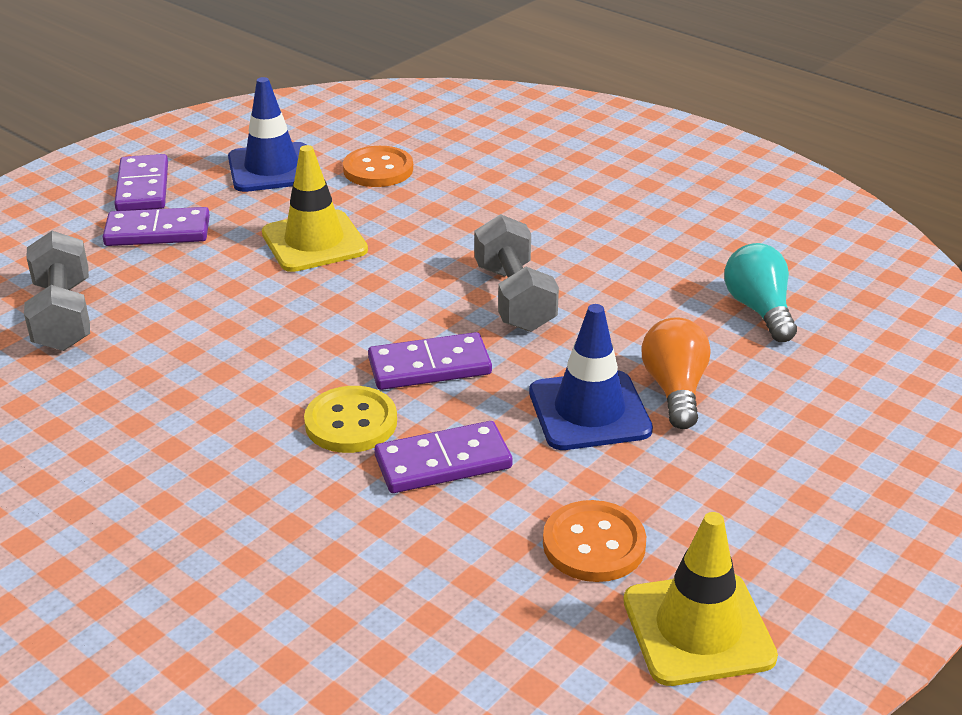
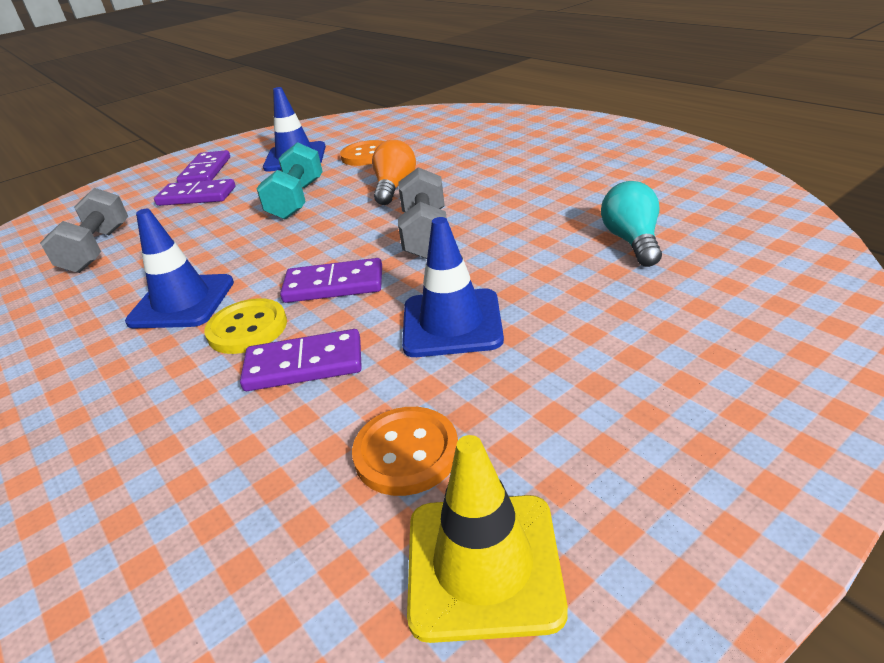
camera: 15 degrees right, 0 degrees up
yellow traffic cone [262,145,368,272] -> turquoise dumbbell [256,142,323,220]
orange light bulb [641,317,711,429] -> orange light bulb moved to [372,140,416,205]
none -> blue traffic cone [125,209,234,328]

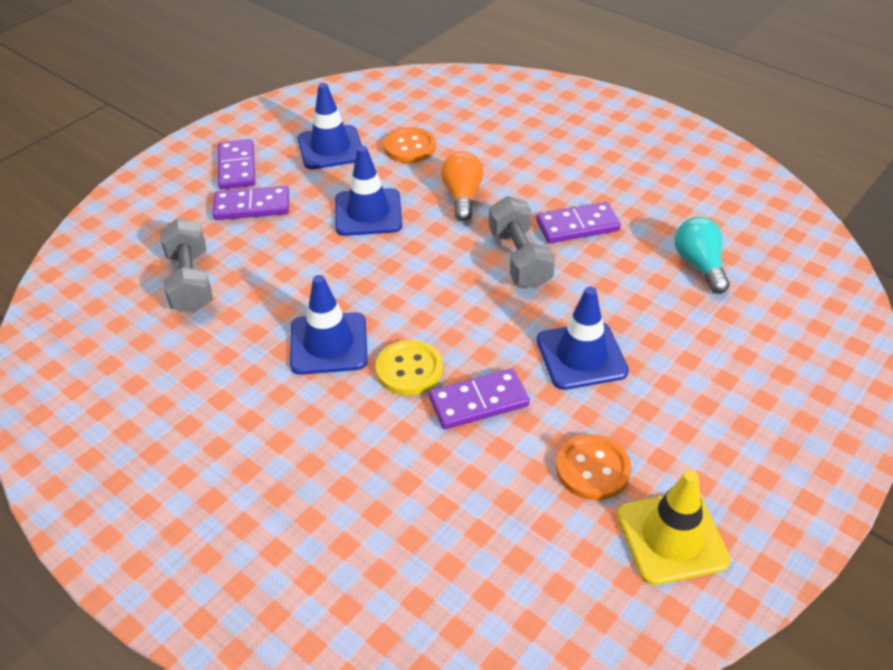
camera: 15 degrees left, 10 degrees up
turquoise dumbbell [256,142,323,220] -> blue traffic cone [335,146,402,236]
purple domino [280,258,382,303] -> purple domino moved to [536,202,621,243]

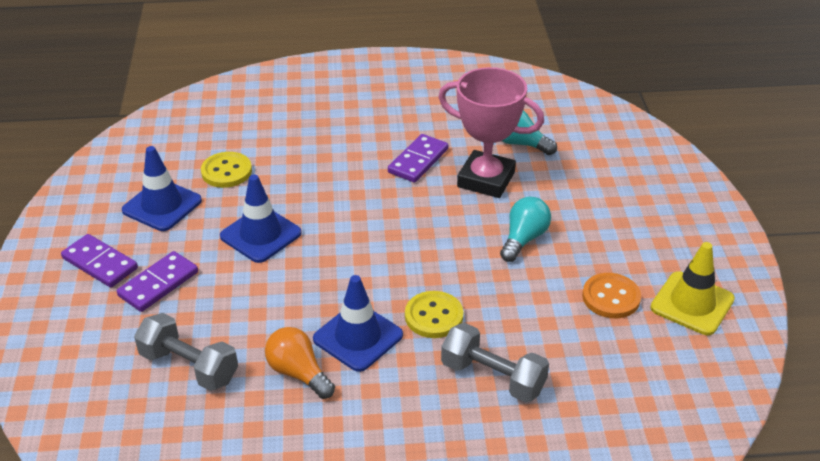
camera: 45 degrees left, 5 degrees down
orange button [384,127,436,163] -> yellow button [201,152,252,188]
purple domino [429,369,530,430] -> none
orange light bulb [441,151,483,221] -> orange light bulb moved to [265,327,335,399]
grey dumbbell [489,196,555,289] -> grey dumbbell moved to [441,323,549,403]
blue traffic cone [537,287,629,390] -> turquoise light bulb [500,197,551,262]
none -> pink trophy [438,67,544,198]

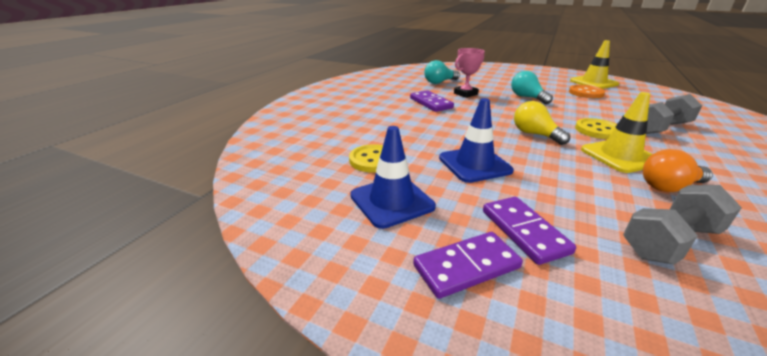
camera: 60 degrees left, 10 degrees down
blue traffic cone [313,275,403,372] -> yellow traffic cone [581,92,652,173]
pink trophy [438,67,544,198] -> pink trophy [454,48,485,98], size x0.60
none -> yellow light bulb [514,101,570,145]

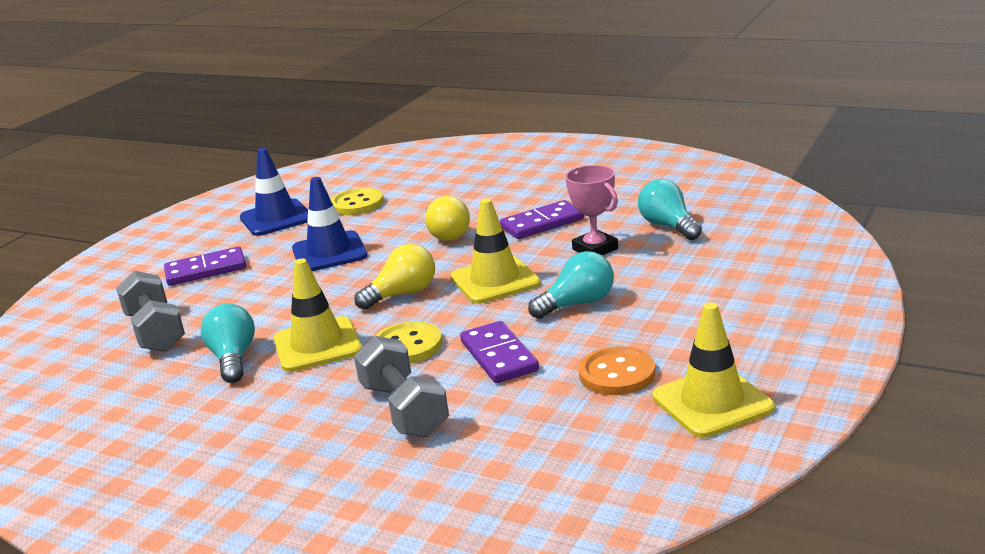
camera: 95 degrees right, 5 degrees down
purple domino [413,232,523,299] -> purple domino moved to [460,321,539,383]
orange light bulb [643,149,713,192] -> turquoise light bulb [201,303,255,383]
none -> yellow light bulb [425,196,470,241]
none -> yellow traffic cone [450,198,541,304]

